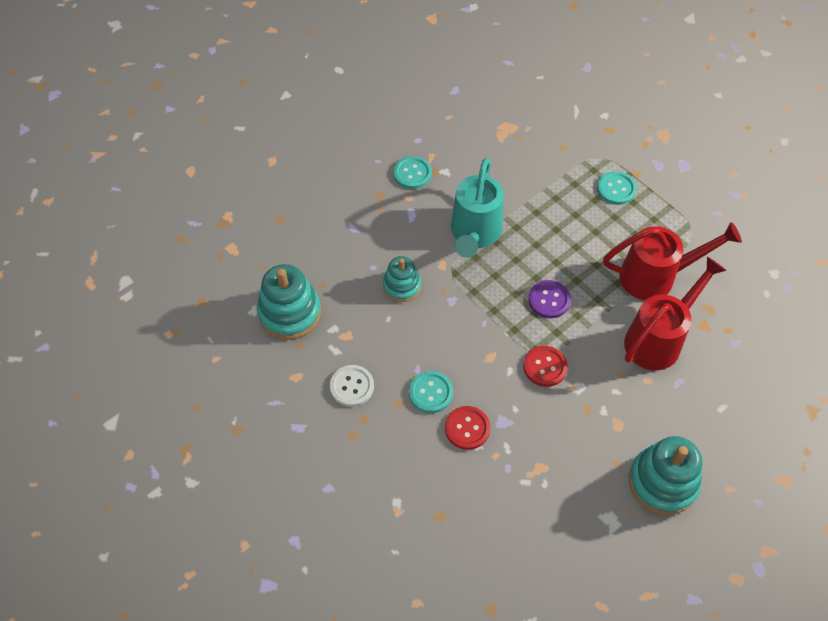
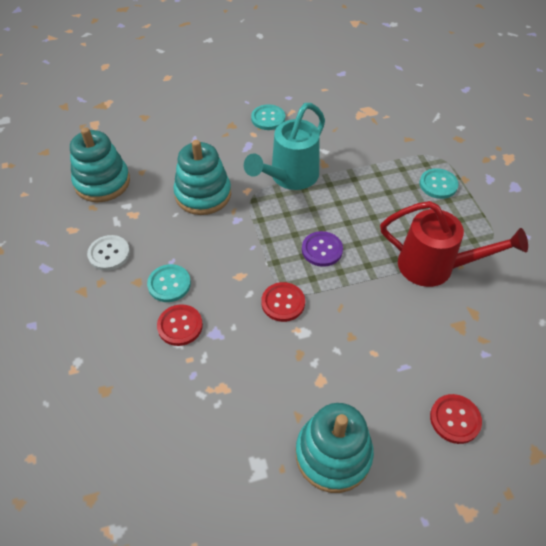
camera: 25 degrees right, 5 degrees down
turquoise stacking toy [383,256,421,302] -> turquoise stacking toy [173,140,231,215], size x1.60
red watering can [624,256,727,370] -> none
none -> red button [430,394,482,444]

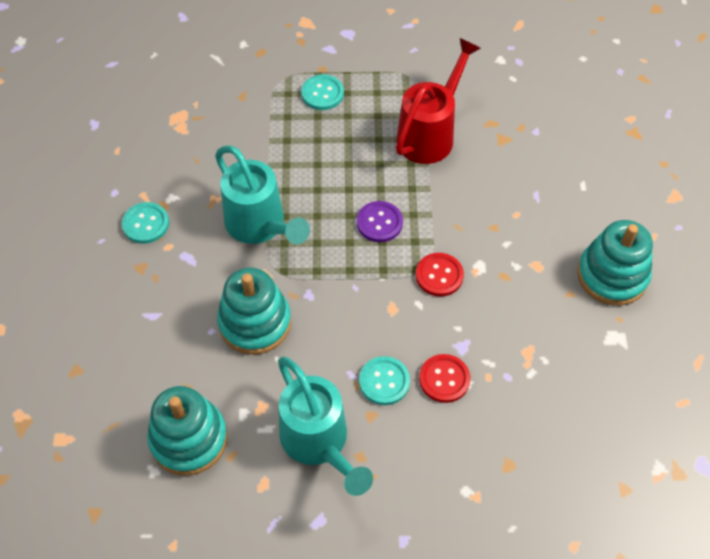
camera: 75 degrees left, 5 degrees up
white button [87,235,130,271] -> turquoise watering can [278,356,373,496]
red button [430,394,482,444] -> none

